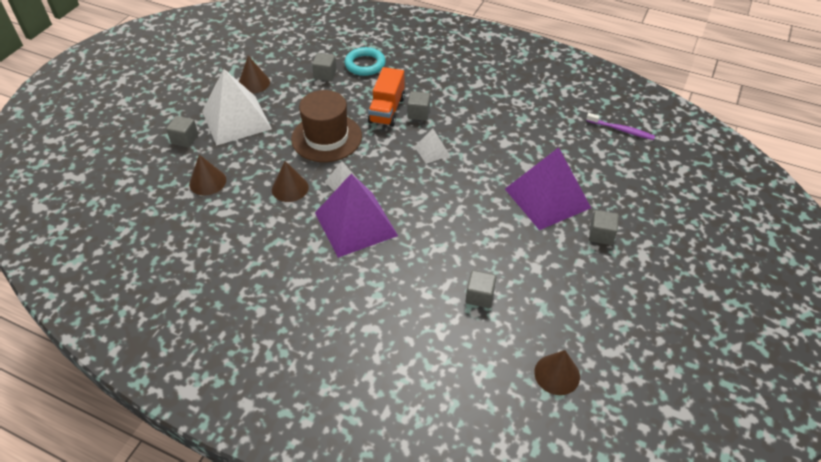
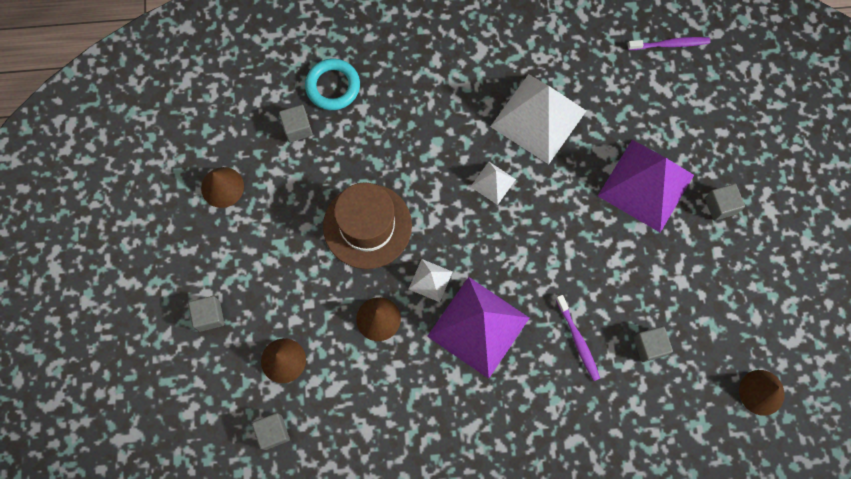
camera: 30 degrees left, 25 degrees up
white pyramid [202,69,272,146] -> white pyramid moved to [490,74,586,164]
orange truck [368,67,405,127] -> none
grey cube [407,91,430,121] -> grey cube moved to [252,413,290,450]
none -> purple toothbrush [556,295,600,381]

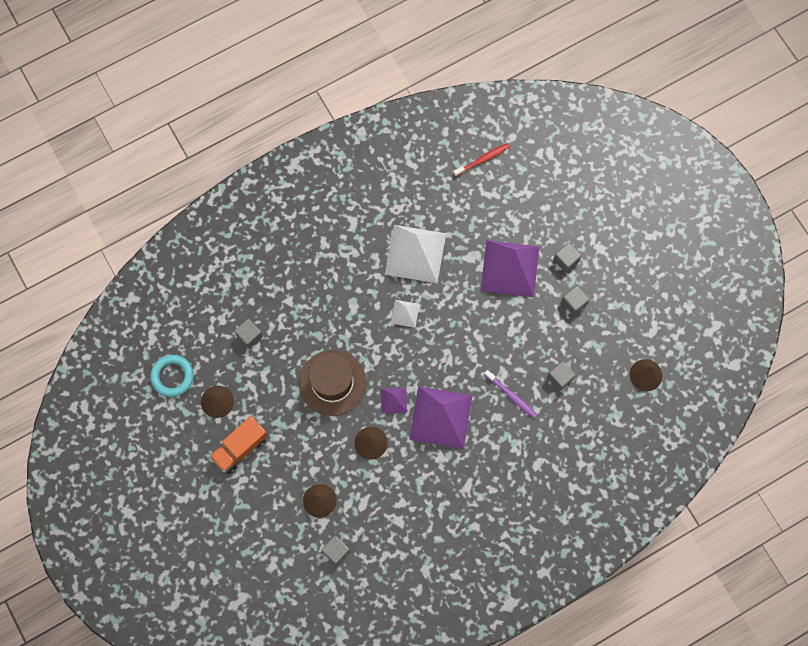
camera: 25 degrees left, 0 degrees up
grey cube [188,296,224,332] -> grey cube moved to [561,285,590,315]
turquoise ring [305,59,360,110] -> turquoise ring moved to [150,355,194,397]
white pyramid [409,259,452,302] -> purple pyramid [381,388,407,414]
purple toothbrush [627,37,711,50] -> red toothbrush [453,143,510,177]
none -> orange truck [209,416,268,474]

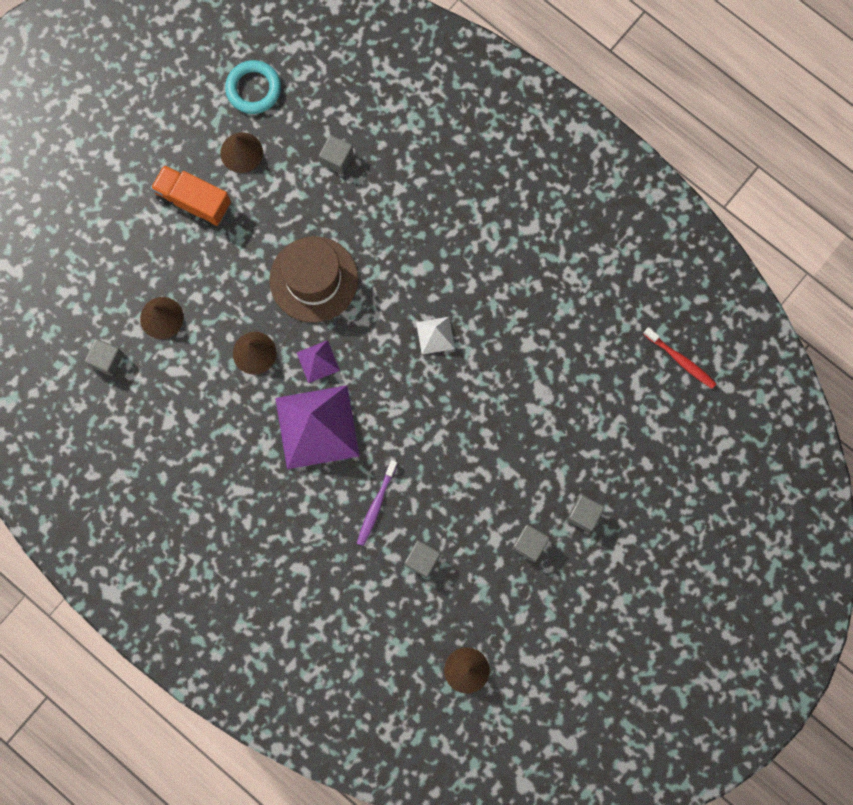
camera: 70 degrees right, 5 degrees up
white pyramid [385,225,446,283] -> none
purple pyramid [481,240,539,297] -> none

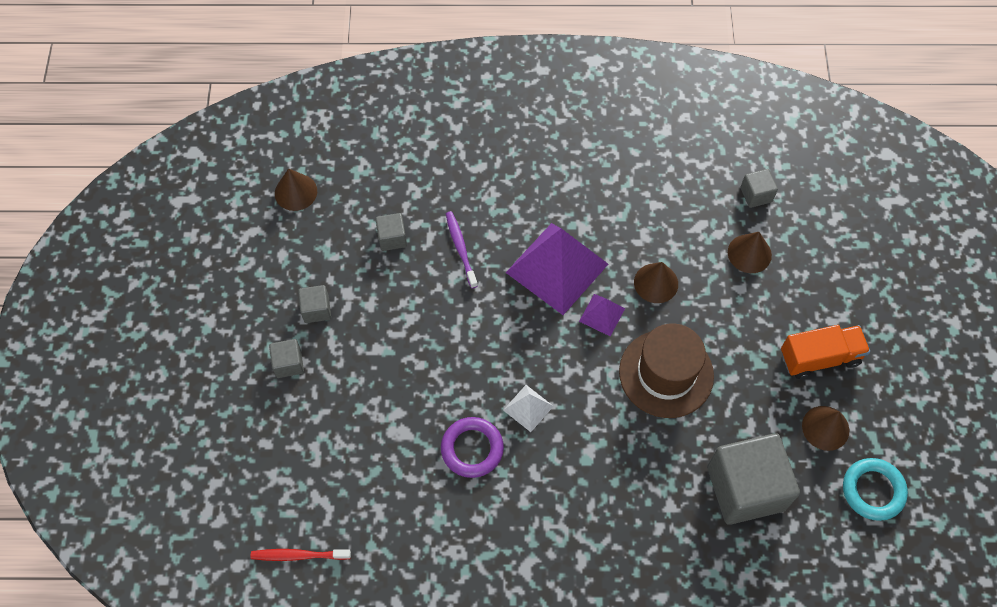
camera: 140 degrees right, 15 degrees down
grey cube [319,135,354,174] -> grey cube [707,433,800,525], size x2.21
none -> purple ring [441,417,504,478]

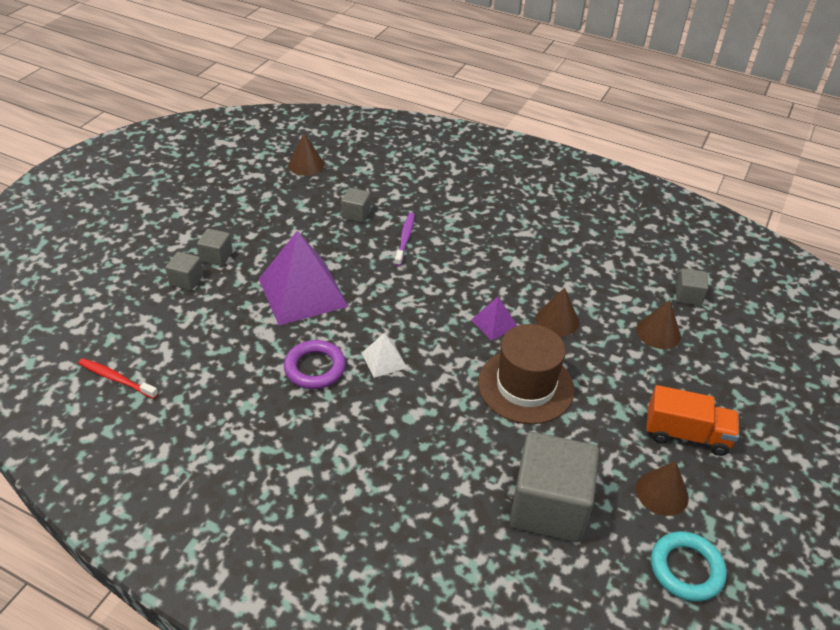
camera: 25 degrees right, 20 degrees down
grey cube [298,285,331,323] -> grey cube moved to [165,252,203,291]
purple pyramid [506,223,608,315] -> purple pyramid moved to [259,231,348,325]

